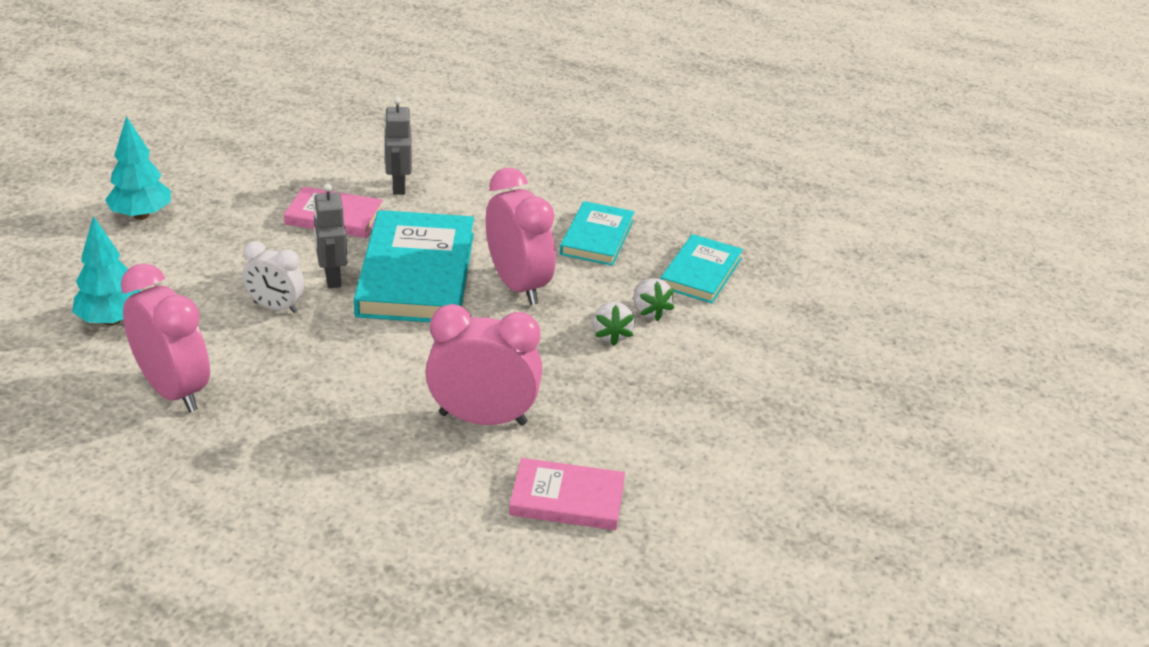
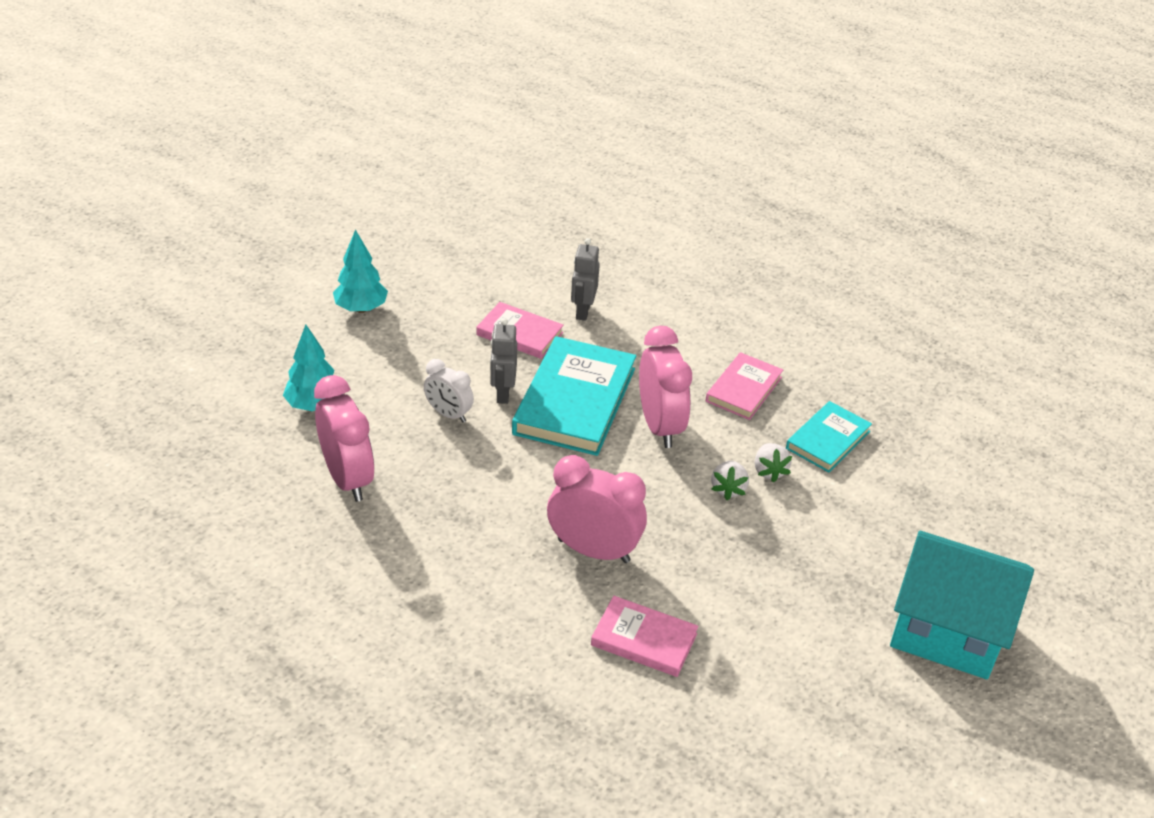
camera: 15 degrees right, 5 degrees up
turquoise book [560,201,635,266] -> pink book [705,352,783,420]
none -> turquoise house [890,531,1034,679]

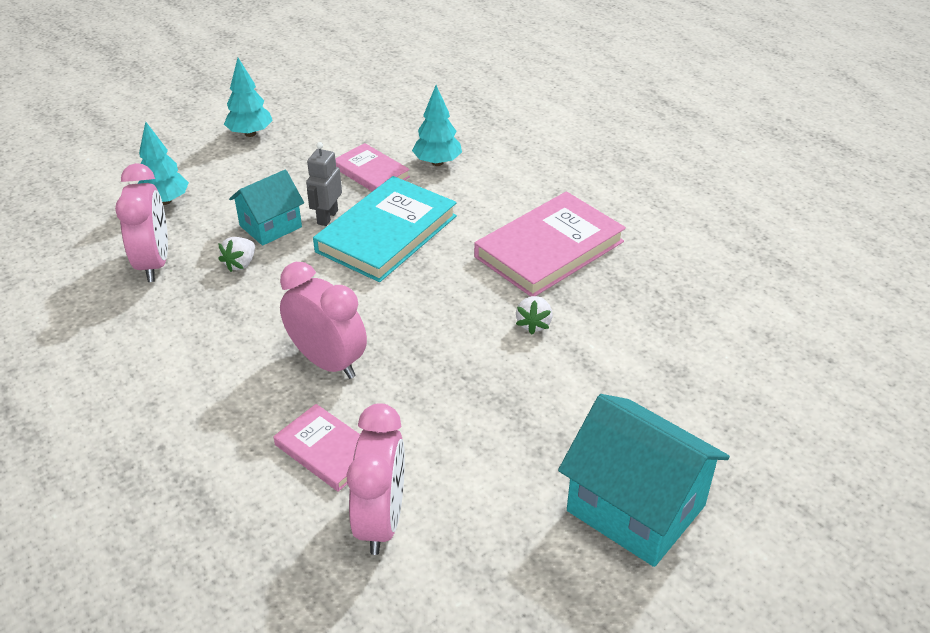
camera: 20 degrees right, 0 degrees up
white clock [424,359,474,423] -> turquoise house [229,169,304,246]
grey robot [571,238,600,321] -> turquoise tree [412,85,462,166]
pink clock [639,326,692,448] -> pink clock moved to [346,403,405,555]
pink book [705,352,783,420] -> pink book [474,191,626,297], size x1.75
white strawberry [711,461,749,500] -> white strawberry moved to [218,237,255,272]
turquoise book [786,401,872,473] -> none

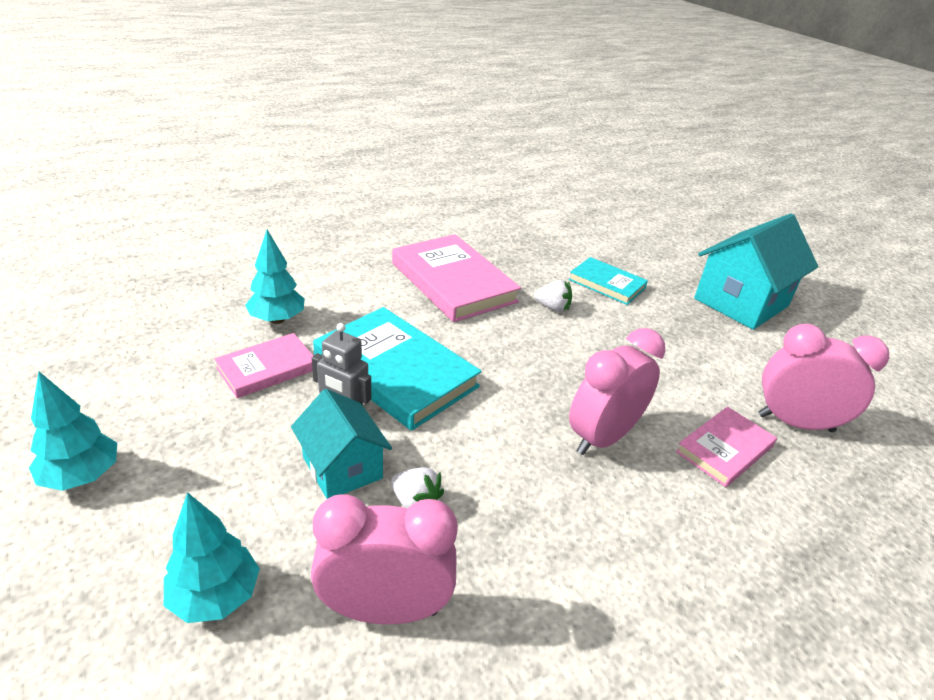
camera: 85 degrees left, 5 degrees down
none -> turquoise book [569,257,648,305]

